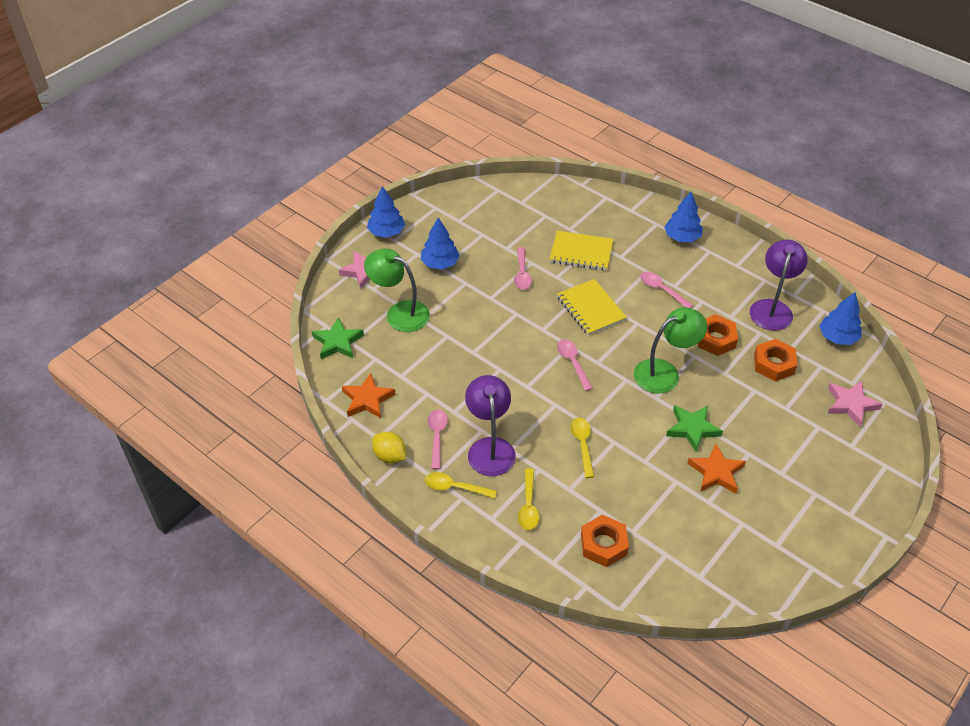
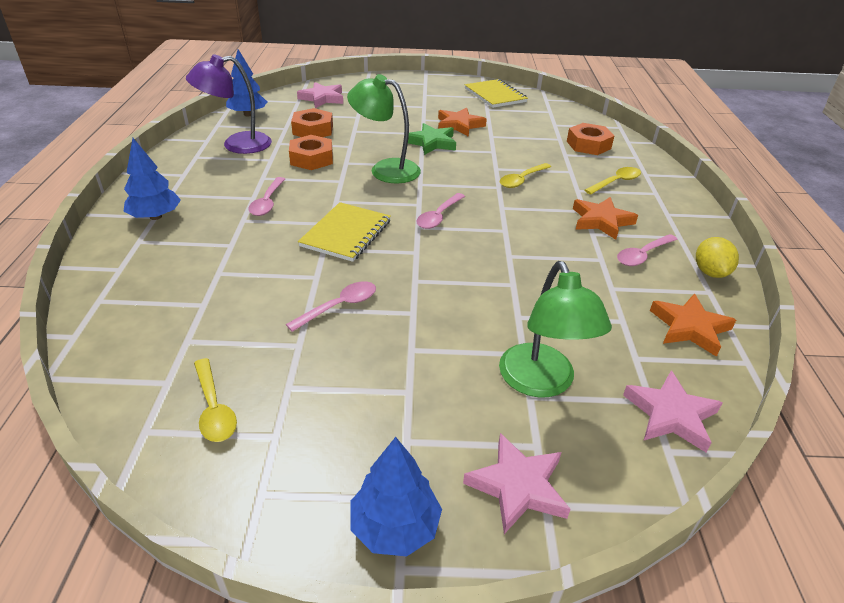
camera: 130 degrees left, 10 degrees down
green star [312,317,364,359] -> pink star [623,370,722,452]
blue tree [421,218,460,269] -> none
yellow spoon [425,472,497,498] -> yellow spoon moved to [194,358,237,442]
purple lamp [465,375,516,476] -> orange star [573,197,638,240]
yellow notebook [550,231,613,271] -> yellow notebook moved to [465,79,528,108]

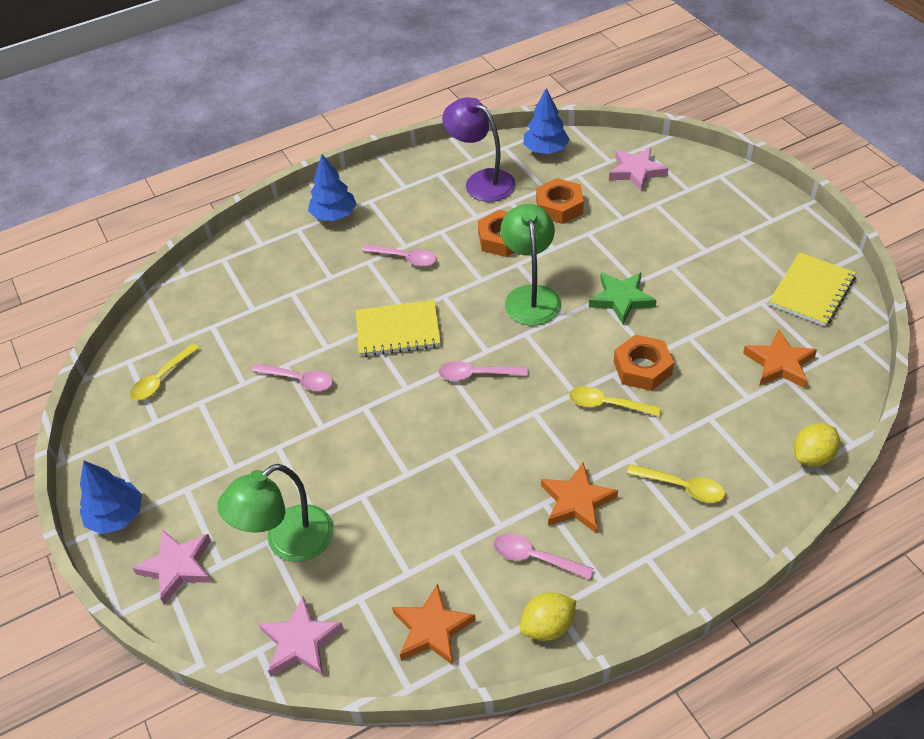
camera: 65 degrees right, 10 degrees up
pink spoon [248,177,285,216] -> pink spoon turned 135 degrees counterclockwise [362,244,436,267]
orange star [438,108,487,137] -> orange star moved to [743,330,817,388]
orange nut [567,123,614,155] -> orange nut moved to [614,335,674,391]
none -> yellow lemon [794,423,840,466]

